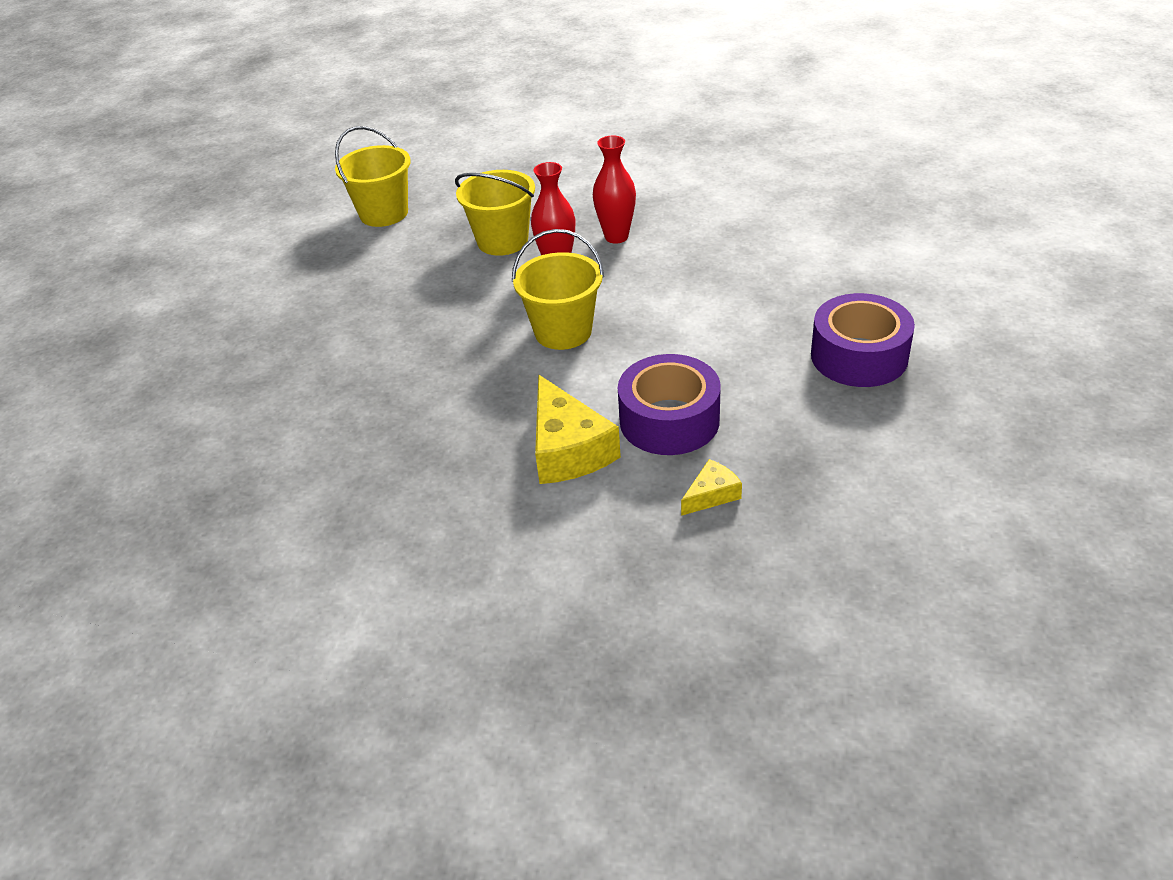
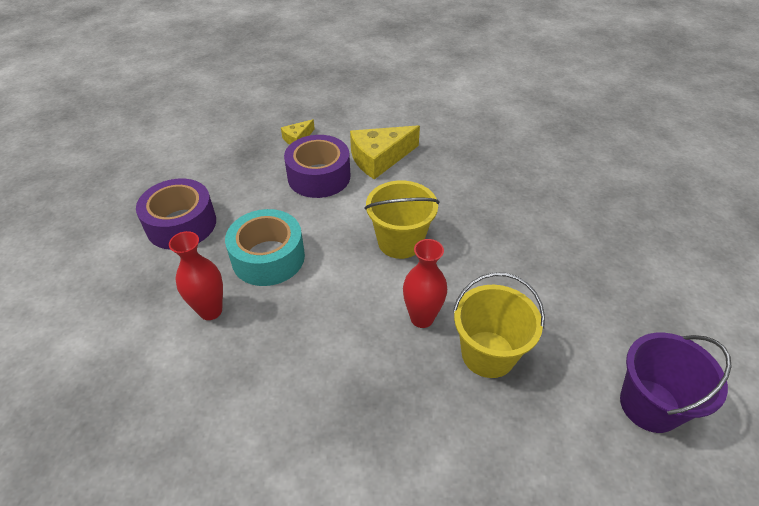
camera: 170 degrees right, 5 degrees up
yellow bucket [335,126,411,227] -> purple bucket [620,333,732,433]
yellow cheese [535,375,621,484] -> yellow cheese turned 90 degrees counterclockwise [350,125,420,179]
red vase [593,135,636,244] -> red vase moved to [169,231,223,320]
none -> turquoise tape [225,209,305,286]

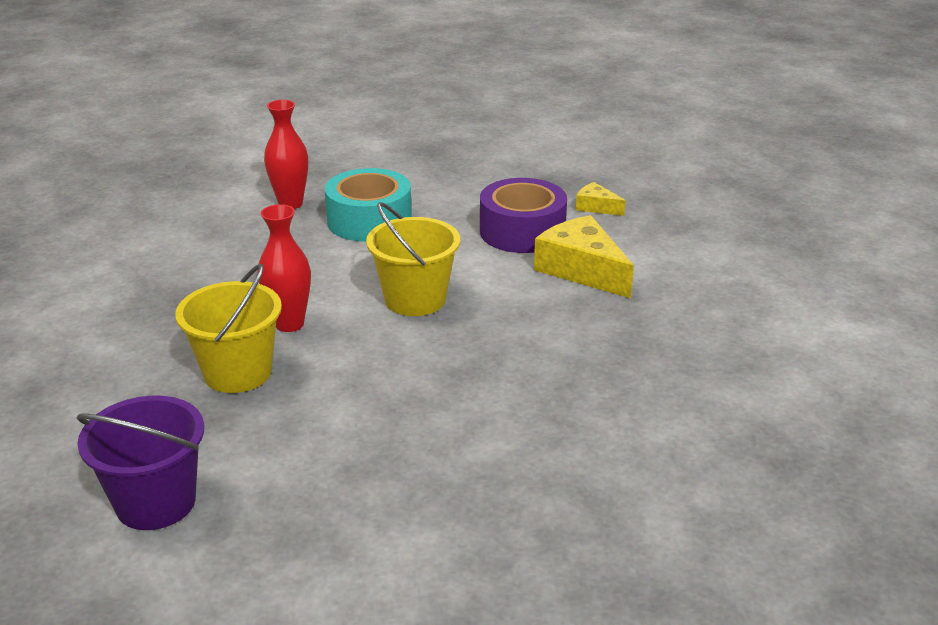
camera: 80 degrees right, 15 degrees down
purple tape [136,179,216,250] -> none

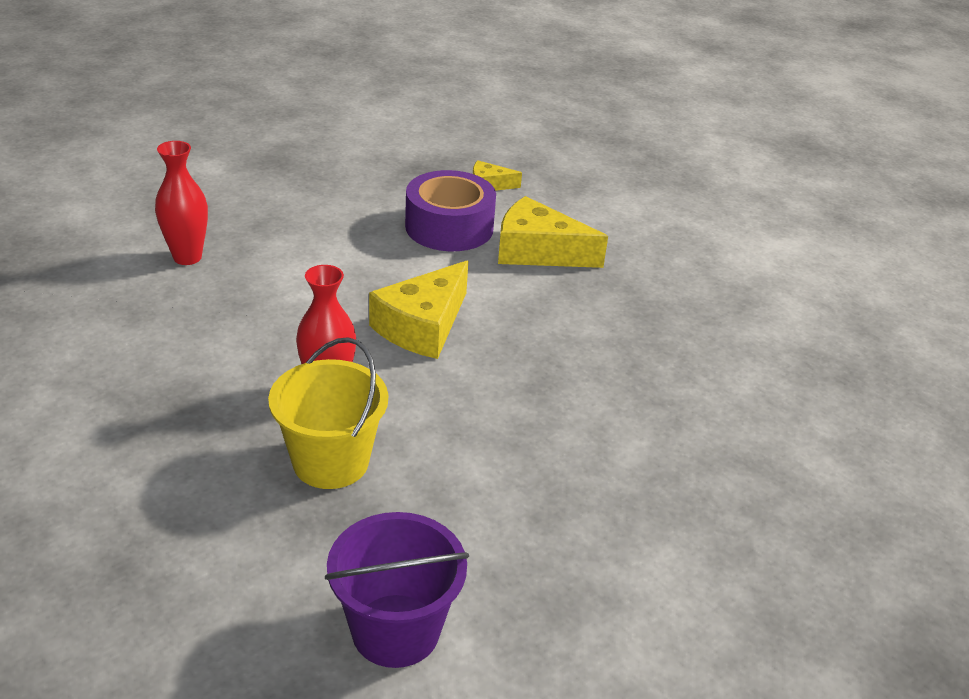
camera: 35 degrees left, 5 degrees up
turquoise tape [325,168,412,242] -> none
yellow bucket [366,202,460,316] -> yellow cheese [369,261,468,359]

